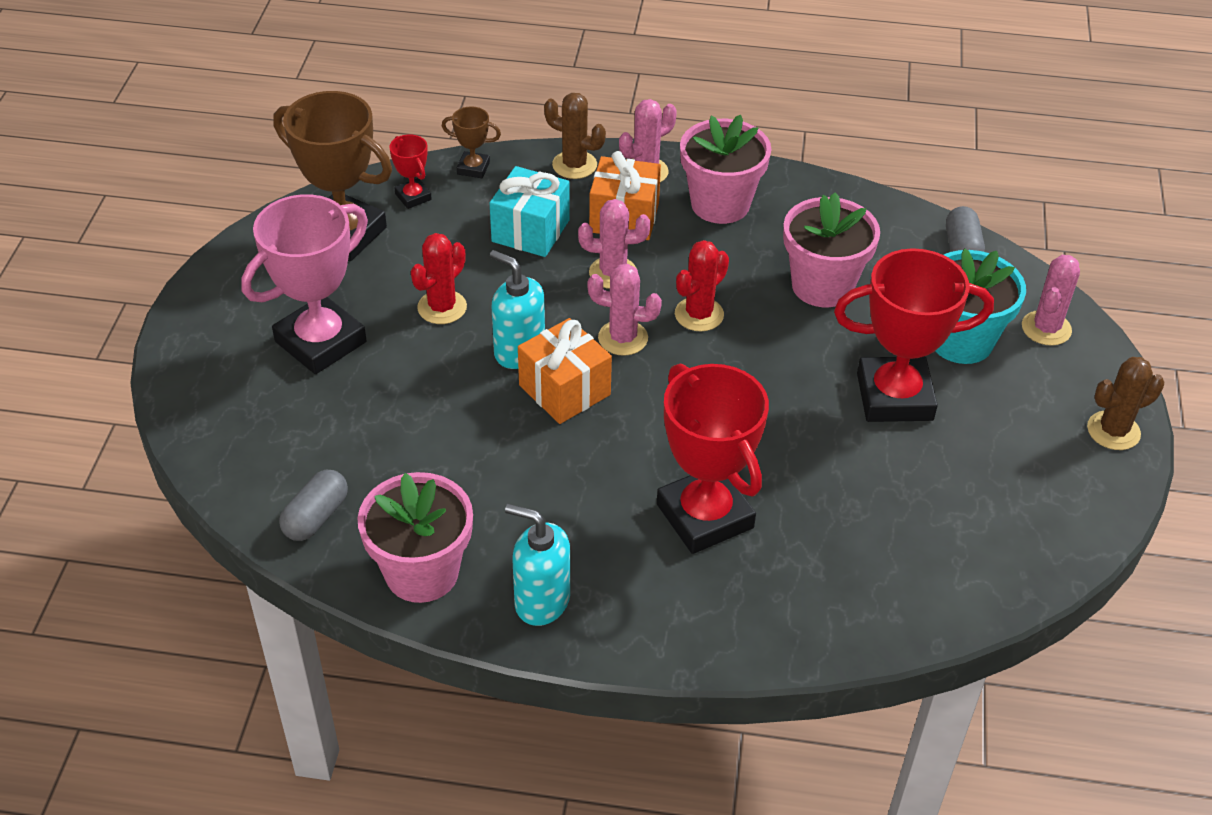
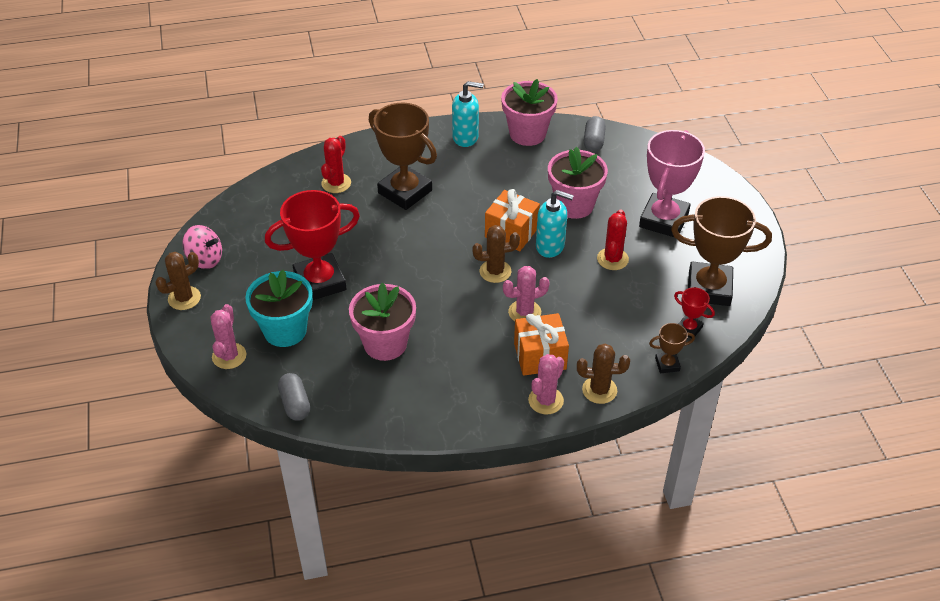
camera: 160 degrees right, 0 degrees up
turquoise gift [490,166,570,257] -> none
pink cactus [588,264,662,356] -> brown cactus [472,225,520,283]
red trophy [657,363,769,554] -> brown trophy [369,103,437,210]
red cactus [675,240,729,331] -> red cactus moved to [321,136,351,193]
pink flower pot [680,115,771,224] -> pink flower pot moved to [548,147,608,219]
none -> pink spinning top [182,225,222,269]

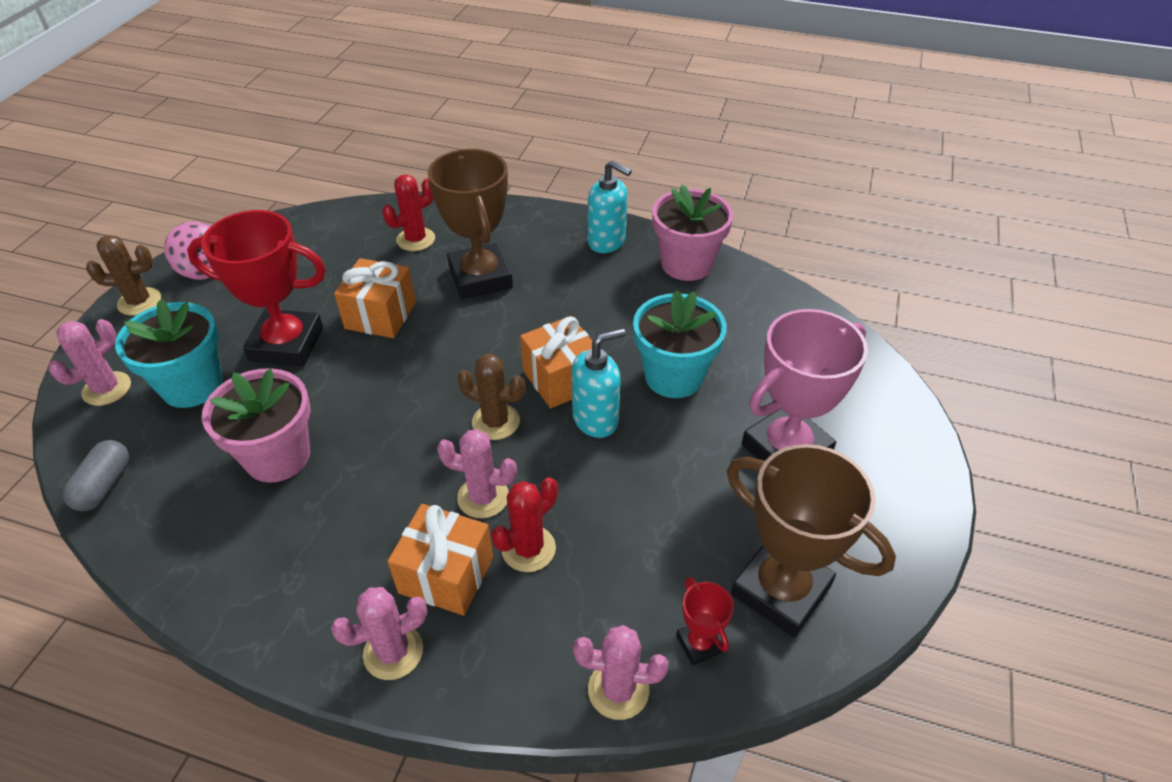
camera: 30 degrees right, 0 degrees up
turquoise soap dispenser [536,190,574,258] -> turquoise soap dispenser turned 75 degrees counterclockwise [572,328,626,438]
pink flower pot [548,147,608,219] -> turquoise flower pot [633,290,727,398]
brown cactus [577,344,630,404] -> none
grey capsule [584,116,606,152] -> none
red cactus [597,209,629,270] -> red cactus moved to [491,477,558,572]
brown trophy [649,323,695,373] -> pink cactus [573,625,668,720]
none -> orange gift [334,258,416,338]

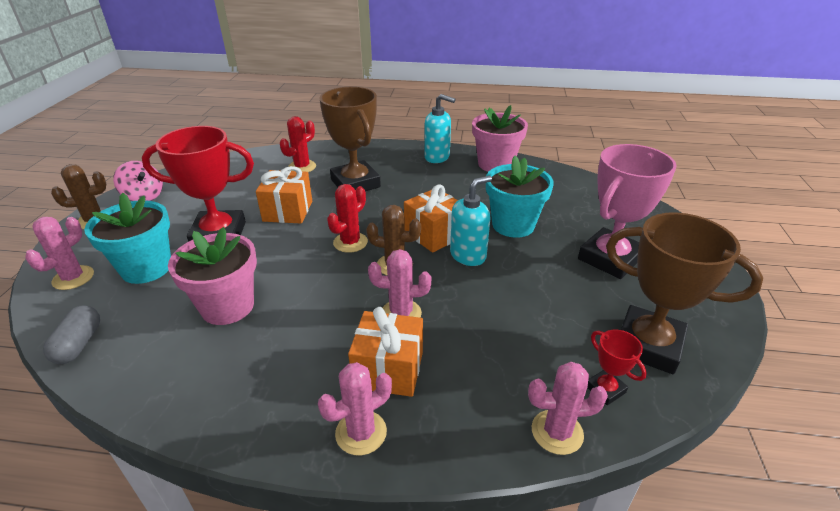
camera: 10 degrees left, 10 degrees down
red cactus [491,477,558,572] -> red cactus moved to [327,184,368,253]

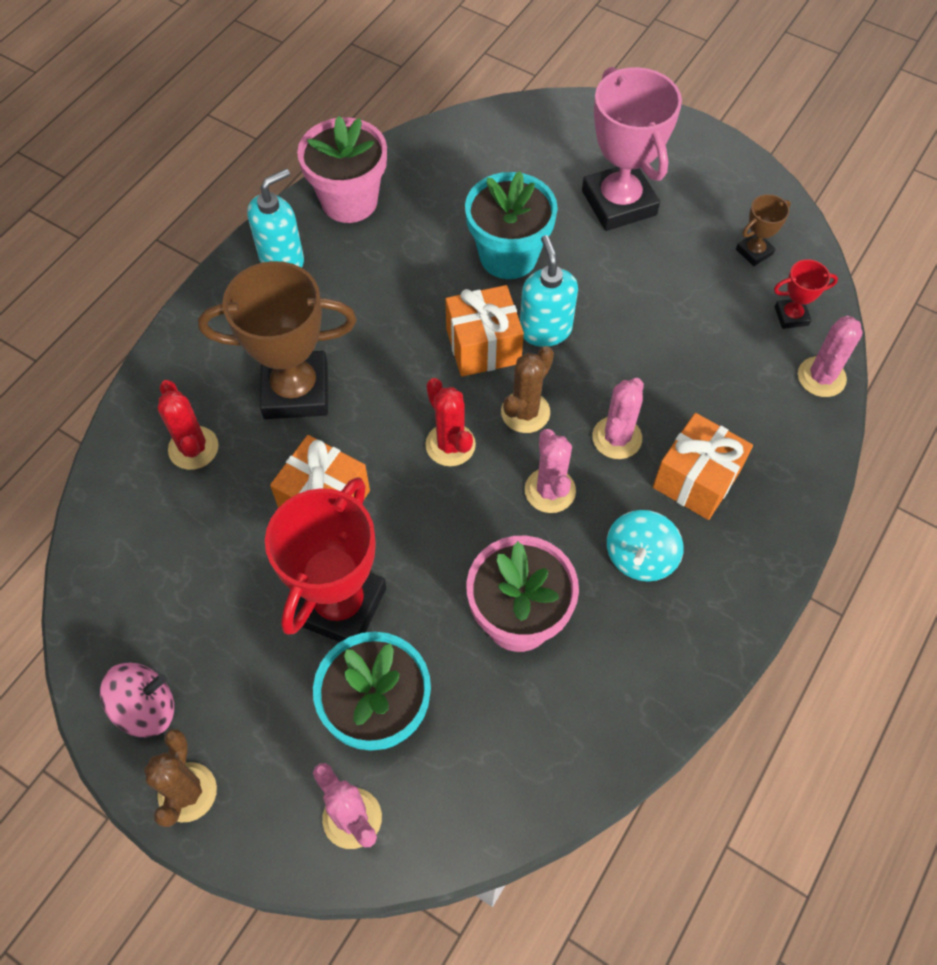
camera: 65 degrees left, 25 degrees up
grey capsule [43,305,100,364] -> none
pink cactus [318,362,392,455] -> pink cactus moved to [525,429,576,513]
brown trophy [606,212,763,374] -> brown trophy [736,194,791,266], size x0.46
none -> turquoise spinning top [607,510,684,582]

